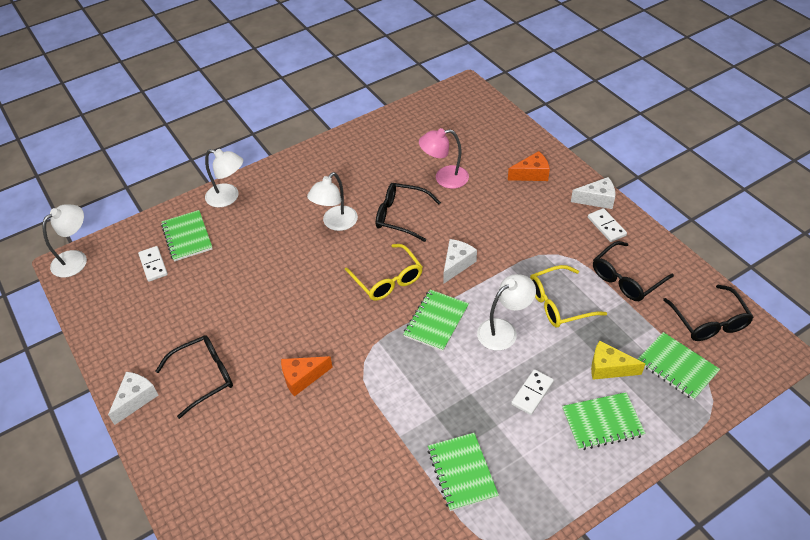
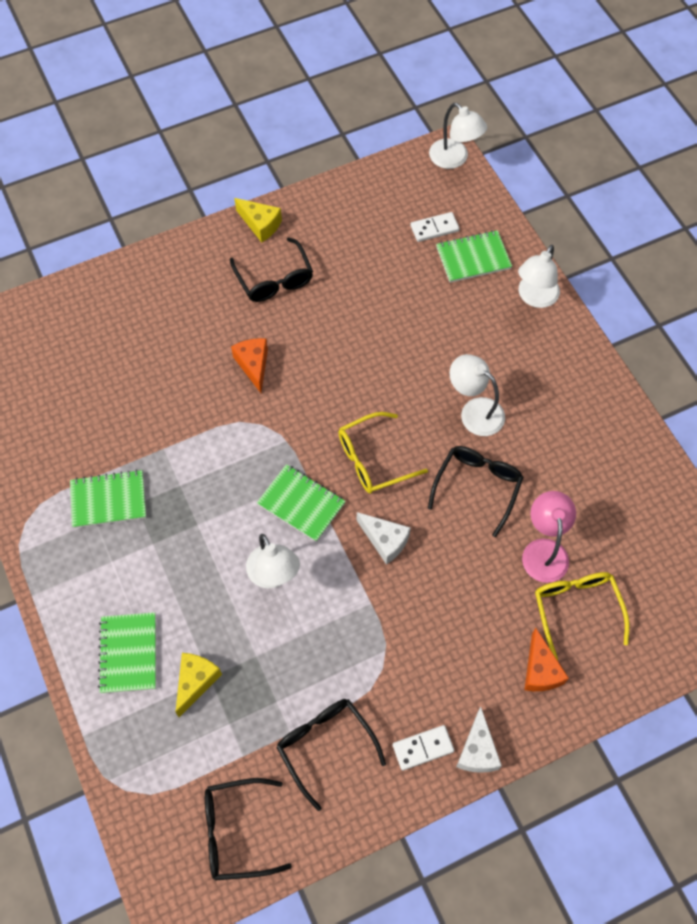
camera: 95 degrees right, 15 degrees up
white cheese [108,372,158,425] -> yellow cheese [234,198,282,243]
white domino [511,369,554,415] -> none
yellow glasses [530,265,607,328] -> yellow glasses moved to [535,572,629,660]
green notebook [638,332,720,400] -> none

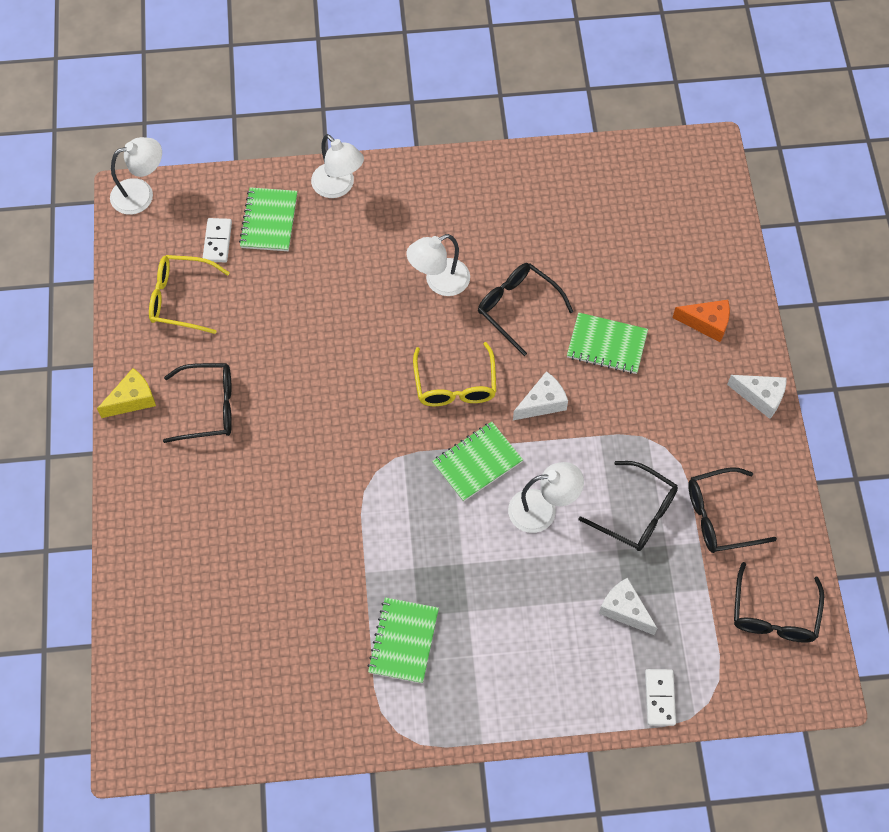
camera: 70 degrees left, 0 degrees up
green notebook [98,612,156,693] -> green notebook moved to [567,312,648,374]
yellow cheese [176,653,222,717] -> white cheese [599,577,657,635]
orange cheese [231,338,268,393] -> none
white domino [393,725,454,771] -> white domino moved to [645,669,676,726]
pink lamp [522,491,576,583] -> none
yellow glasses [535,572,629,660] -> yellow glasses moved to [149,255,230,334]
none -> black glasses [578,461,678,551]

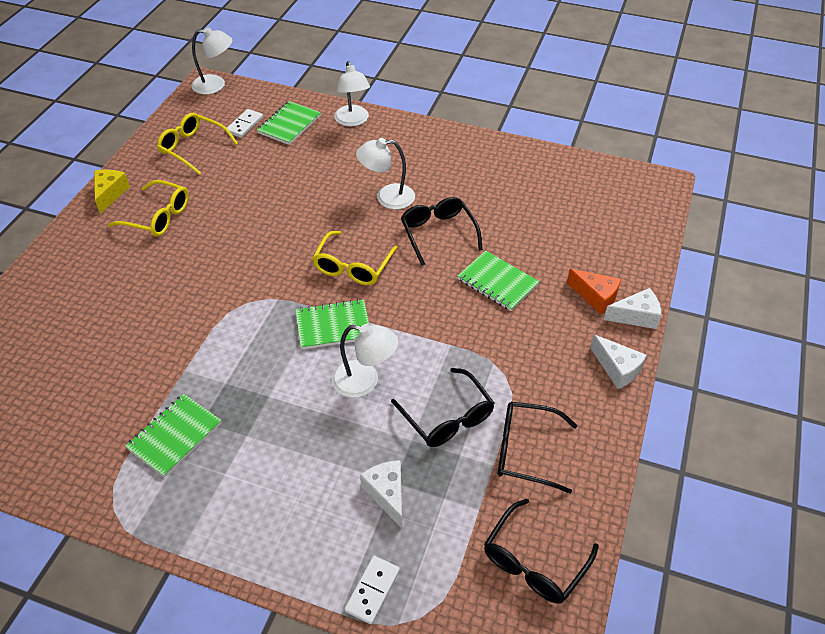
camera: 25 degrees right, 15 degrees down
yellow cheese [97,368,156,418] -> yellow cheese turned 75 degrees counterclockwise [94,169,130,214]
black glasses [163,363,232,443] -> yellow glasses [108,180,189,236]
white cheese [513,371,568,420] -> white cheese moved to [603,288,661,329]

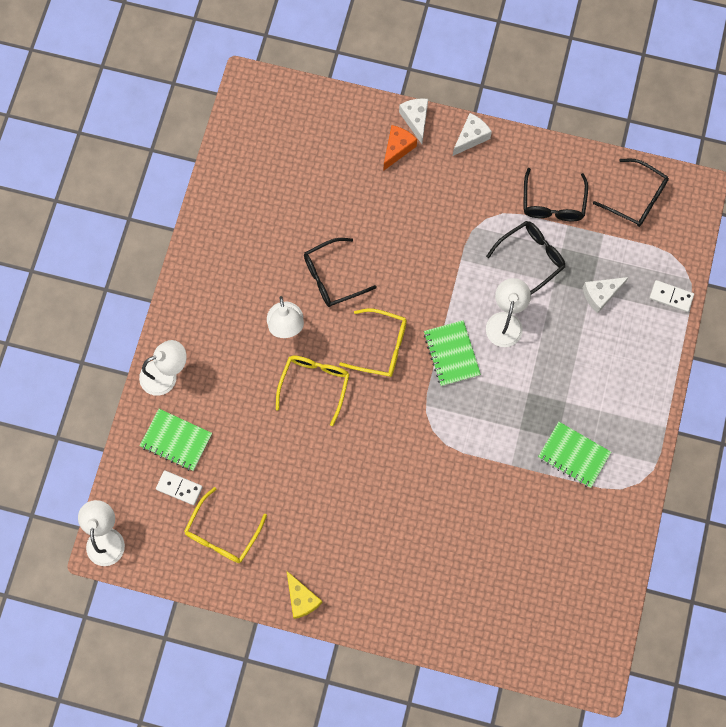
camera: 95 degrees left, 25 degrees up
yellow cheese [94,169,130,214] -> yellow cheese turned 120 degrees counterclockwise [286,570,323,619]
yellow glasses [108,180,189,236] -> yellow glasses moved to [276,356,350,426]
green notebook [458,251,539,311] -> none

